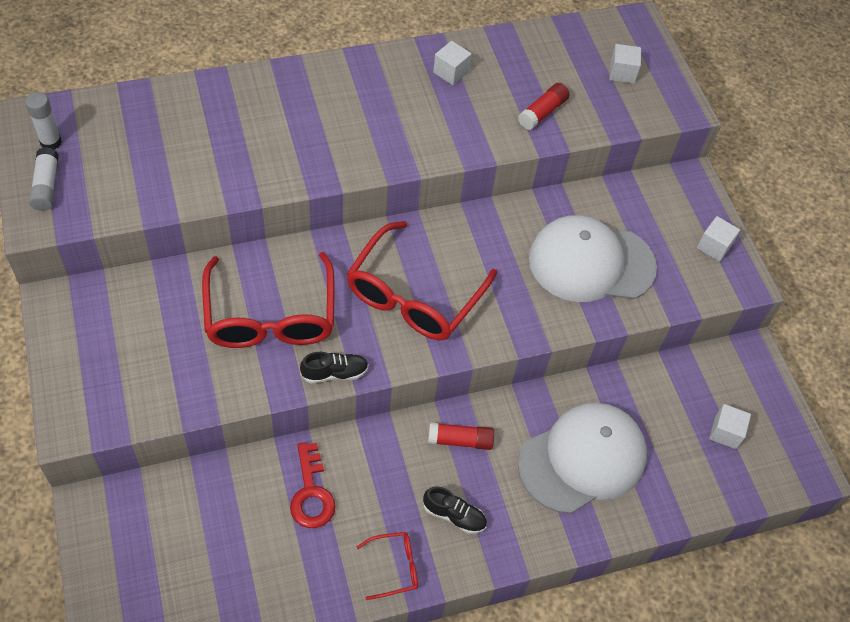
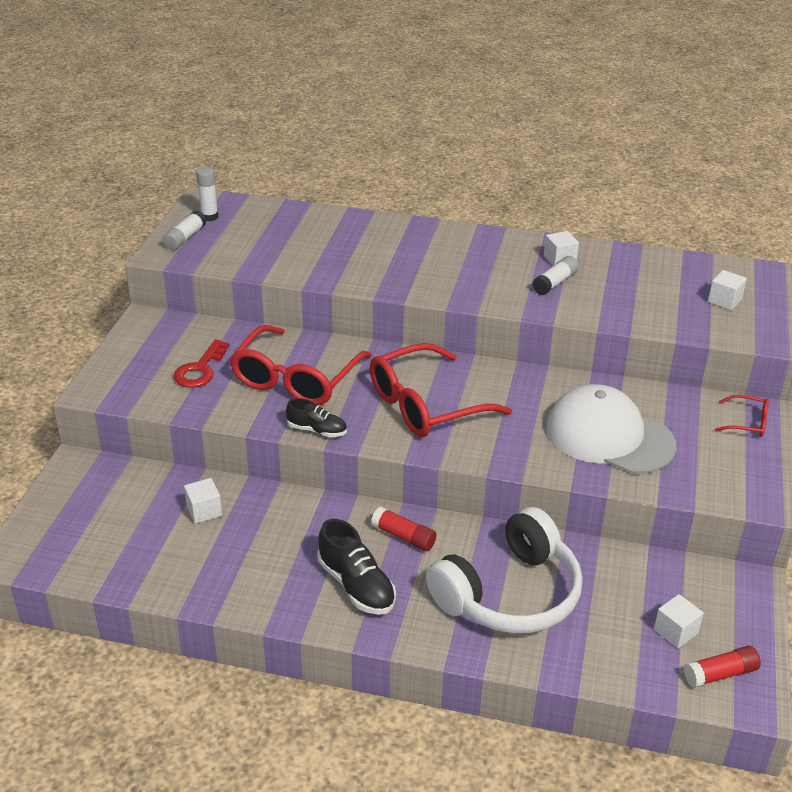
camera: 35 degrees right, 20 degrees down
red key [290,443,336,528] -> red key moved to [173,339,230,388]
red glasses [357,532,418,600] -> red glasses moved to [714,394,769,437]
black shoe [423,486,487,534] -> black shoe [317,519,396,615], size x1.59
red glue stick [518,83,570,130] -> red glue stick moved to [684,646,761,688]
white cap [518,403,647,514] -> white headphones [426,507,583,634]
white cube [697,216,740,262] -> white cube moved to [184,478,222,524]
none -> white glue stick [532,256,579,295]

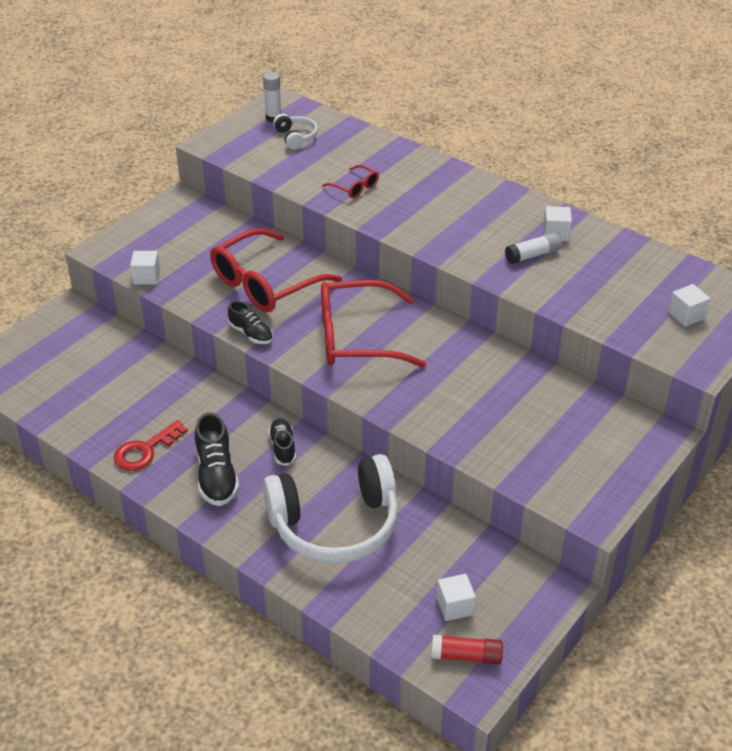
camera: 25 degrees right, 5 degrees up
white glue stick [162,210,207,250] -> none
red key [173,339,230,388] -> red key moved to [114,420,188,471]
white cube [184,478,222,524] -> white cube moved to [130,251,160,284]
red glue stick [371,506,437,551] -> black shoe [268,418,296,466]
white cap [546,384,677,474] -> none
red glasses [714,394,769,437] -> red glasses moved to [322,165,379,198]
none -> white headphones [273,114,318,150]

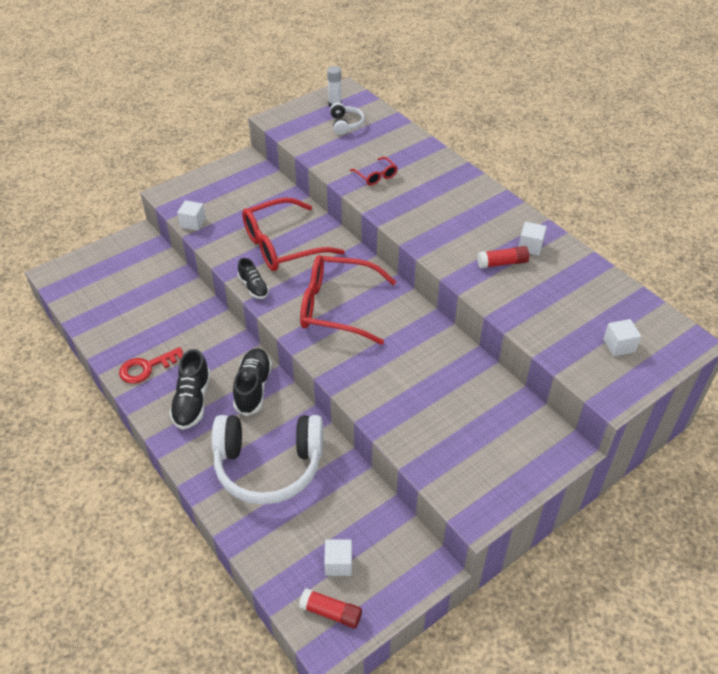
camera: 15 degrees right, 5 degrees up
black shoe [268,418,296,466] -> black shoe [233,348,272,416], size x1.59
white glue stick [505,232,562,264] -> red glue stick [477,246,529,268]

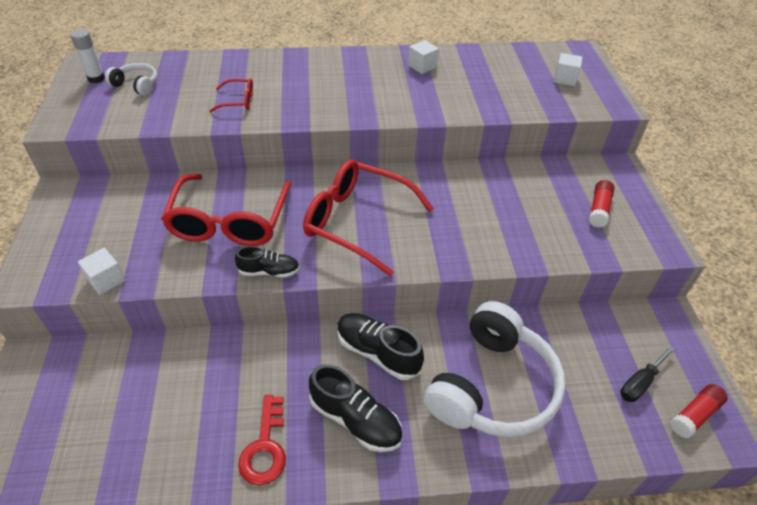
camera: 60 degrees left, 0 degrees up
red glasses [300,255,396,345] -> red glasses turned 75 degrees clockwise [303,159,434,276]
white cube [324,539,352,576] -> black screwdriver [620,346,675,402]
red glue stick [477,246,529,268] -> red glue stick moved to [589,180,615,228]

